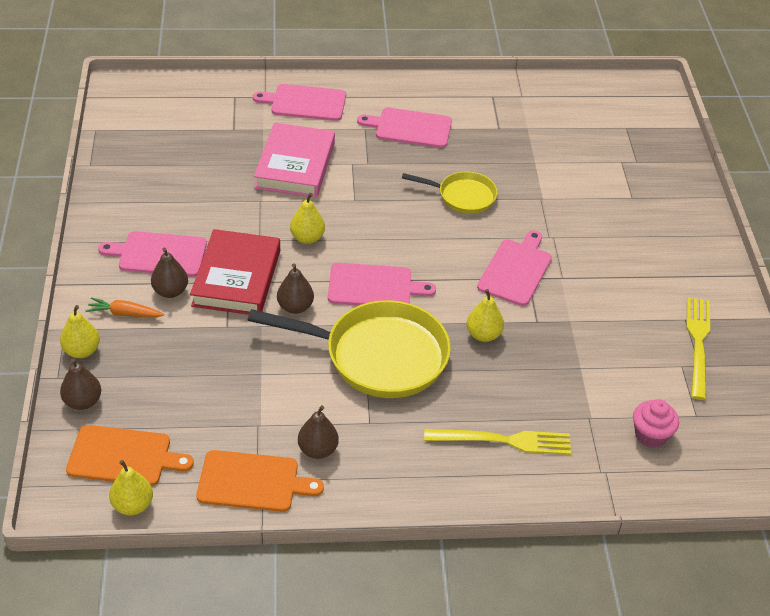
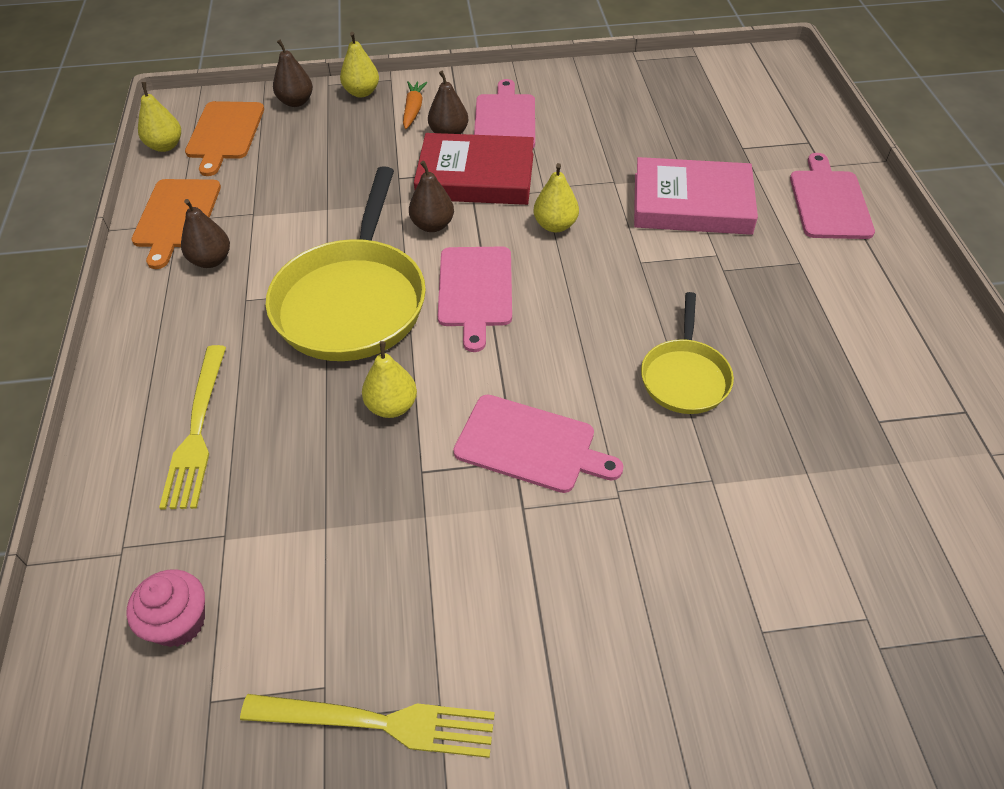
camera: 90 degrees right, 5 degrees up
pink cutting board [357,108,452,148] -> none

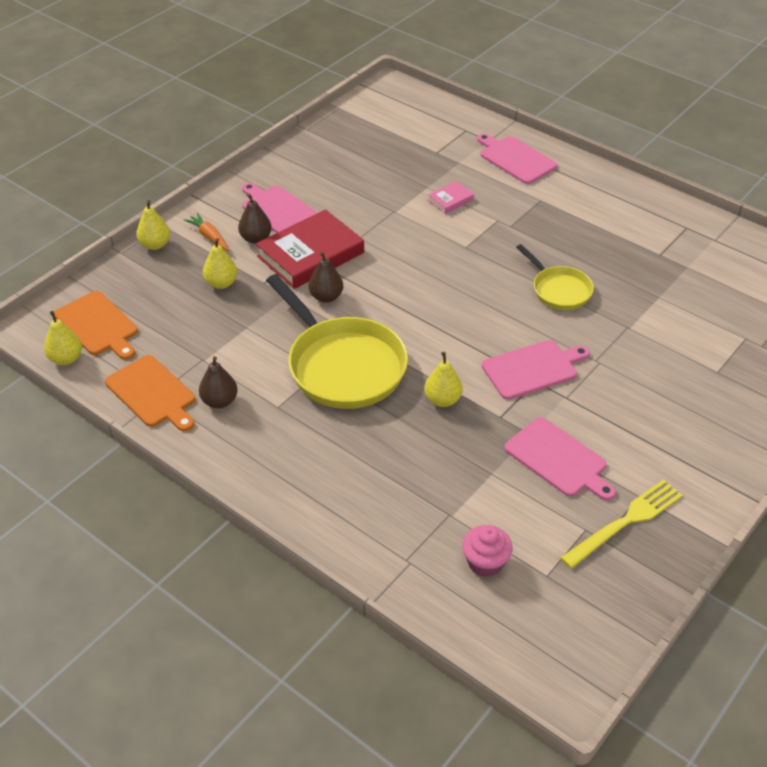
camera: 45 degrees left, 5 degrees down
yellow fork [159,345,226,510] -> none
brown pear [273,40,313,107] -> none
pink cutting board [438,247,512,352] -> pink cutting board moved to [504,417,616,501]
yellow pear [534,163,579,232] -> yellow pear moved to [203,238,238,289]
pink book [634,157,758,235] -> pink book [428,181,474,214], size x0.45

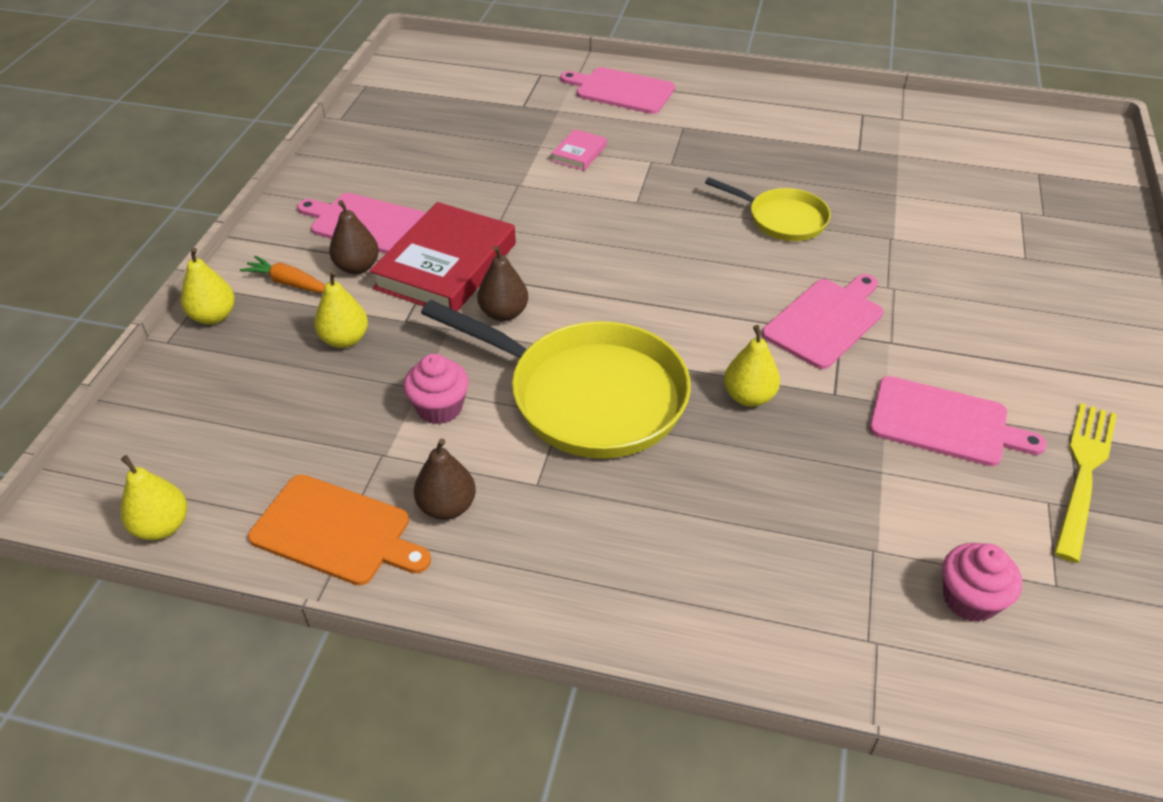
camera: 25 degrees left, 0 degrees up
orange cutting board [54,291,138,360] -> none
none -> pink cupcake [404,354,469,425]

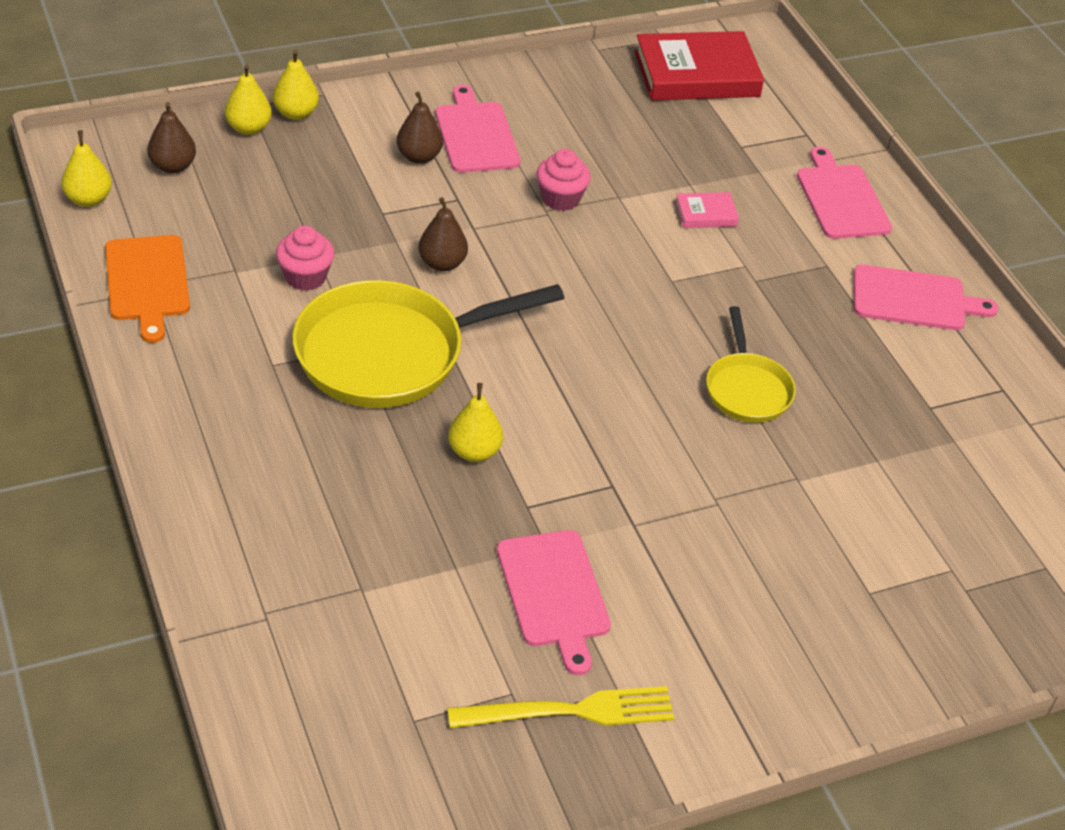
camera: 50 degrees right, 0 degrees up
orange carrot [240,256,325,293] -> none
yellow pear [314,271,368,348] -> yellow pear moved to [225,64,272,135]
red book [370,202,516,312] -> red book moved to [634,31,764,100]
brown pear [414,439,476,520] -> brown pear moved to [147,102,196,174]
yellow pan [421,300,691,459] -> yellow pan turned 75 degrees clockwise [293,280,564,408]
pink cutting board [762,274,883,369] -> pink cutting board moved to [854,265,998,330]
pink cupcake [942,543,1022,622] -> pink cupcake moved to [536,149,591,211]

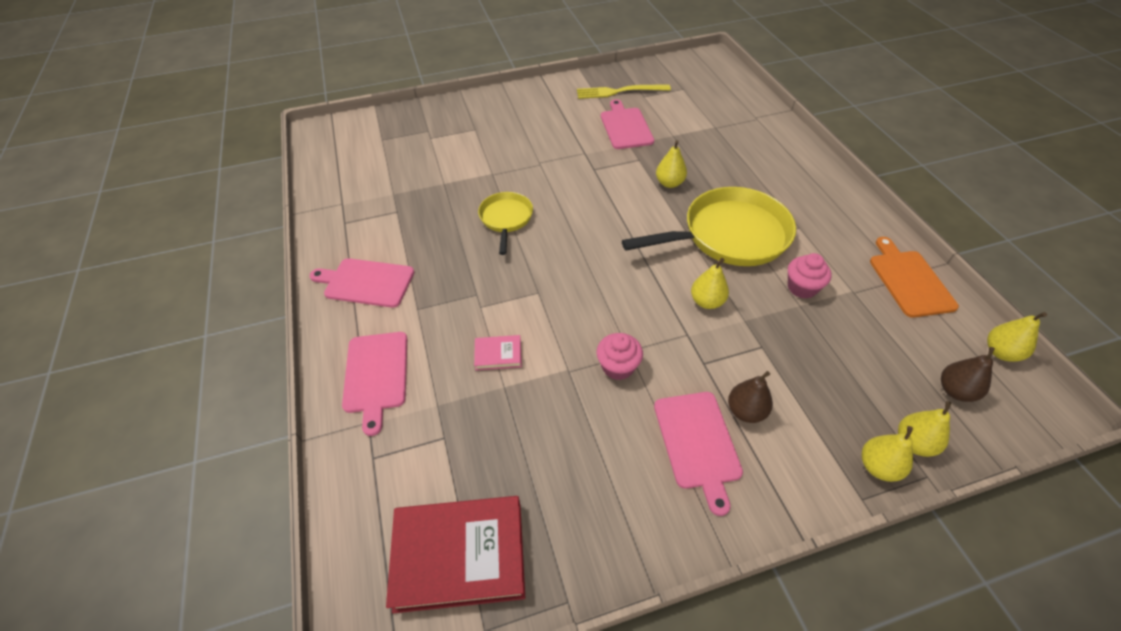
camera: 170 degrees left, 5 degrees up
brown pear [418,197,468,271] -> yellow pear [691,258,729,309]

